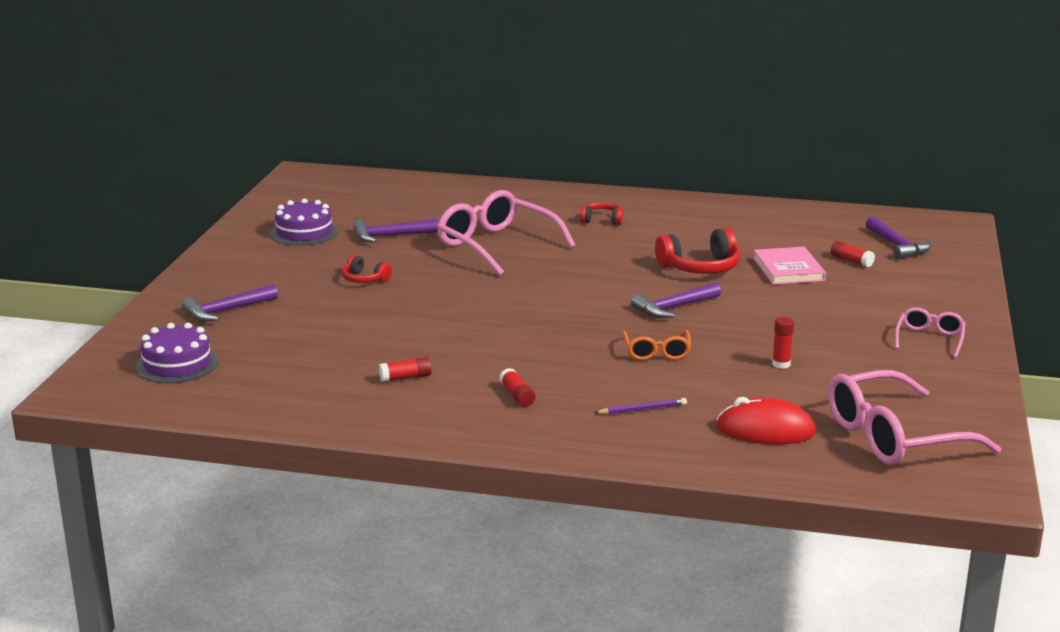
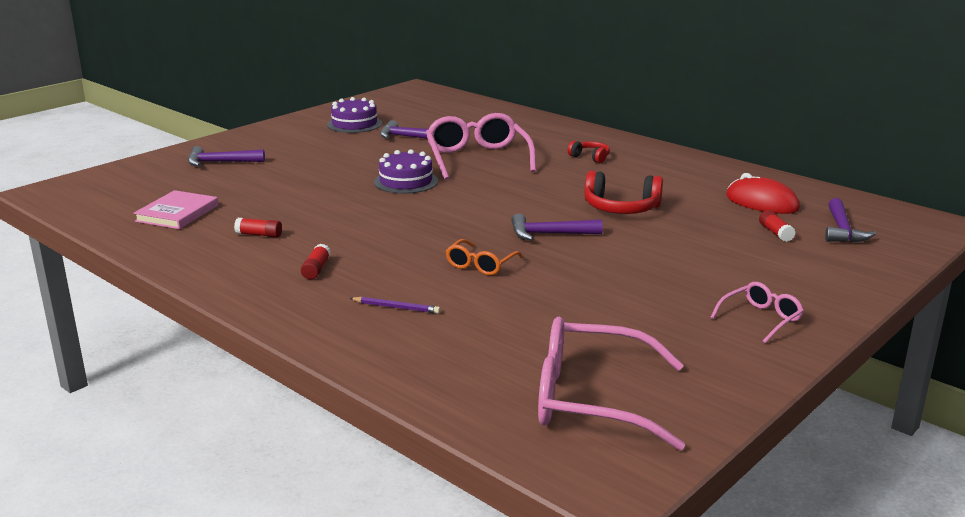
camera: 30 degrees right, 0 degrees up
purple cake [136,323,218,383] -> purple cake moved to [374,149,438,194]
red headphones [342,255,392,283] -> none
red mouse [716,397,816,444] -> red mouse moved to [726,173,800,214]
pink book [753,247,826,285] -> pink book moved to [134,190,218,229]
red glue stick [772,317,794,369] -> none

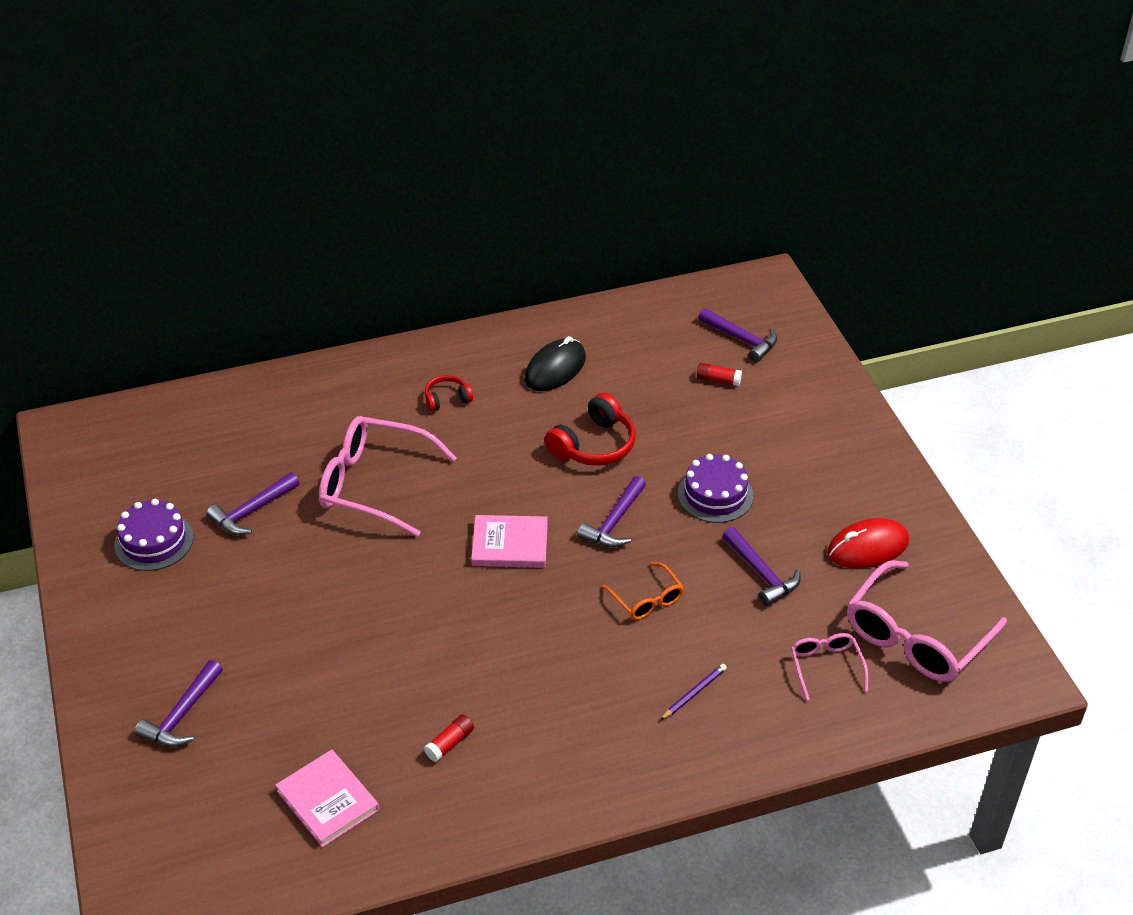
camera: 60 degrees left, 20 degrees up
red glue stick [301,244,331,280] -> none
purple cake [374,149,438,194] -> purple cake moved to [678,454,753,523]
pink glasses [710,282,804,343] -> pink glasses moved to [791,633,868,700]
red mouse [726,173,800,214] -> red mouse moved to [827,518,909,568]
none -> pink book [471,515,548,568]
none -> black mouse [525,336,586,391]
none -> purple hammer [722,527,801,606]

